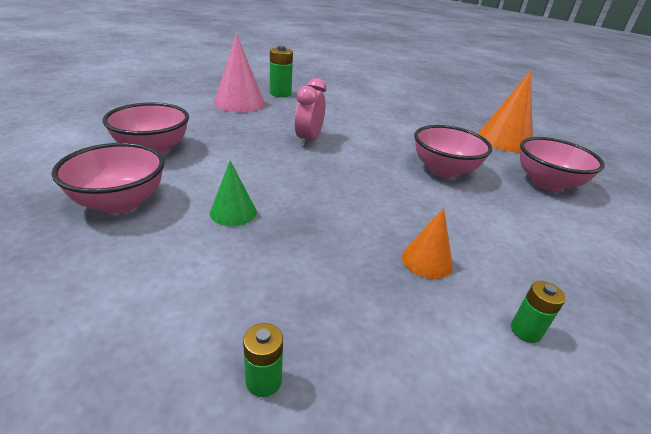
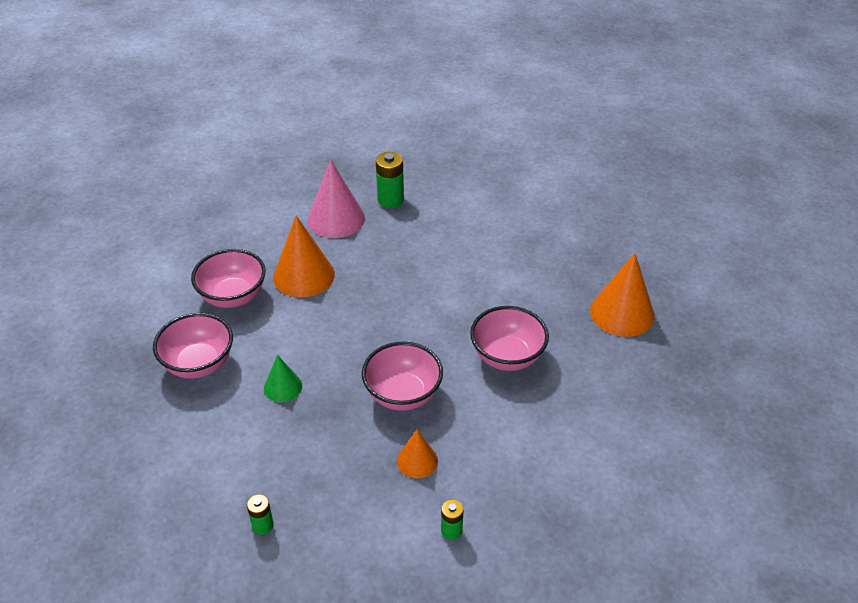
camera: 20 degrees right, 10 degrees up
pink clock [295,78,326,147] -> none
pink bowl [520,137,605,191] -> pink bowl moved to [362,342,443,411]
none -> orange cone [273,216,335,297]

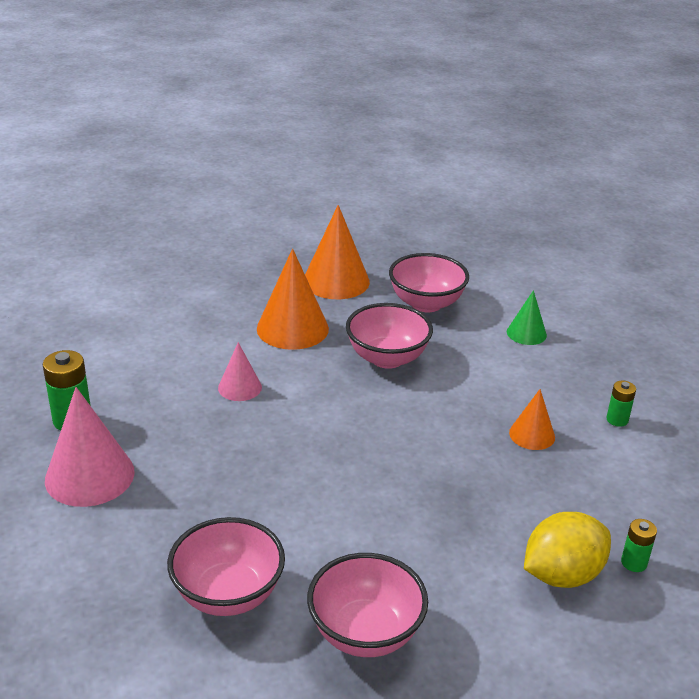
camera: 85 degrees left, 10 degrees down
green cone [264,355,302,402] -> green cone moved to [507,290,547,345]
orange cone [273,216,335,297] -> orange cone moved to [257,249,329,350]
pink bowl [362,342,443,411] -> pink bowl moved to [389,253,469,312]
none -> pink cone [218,342,262,401]
none -> yellow lemon [524,512,611,588]

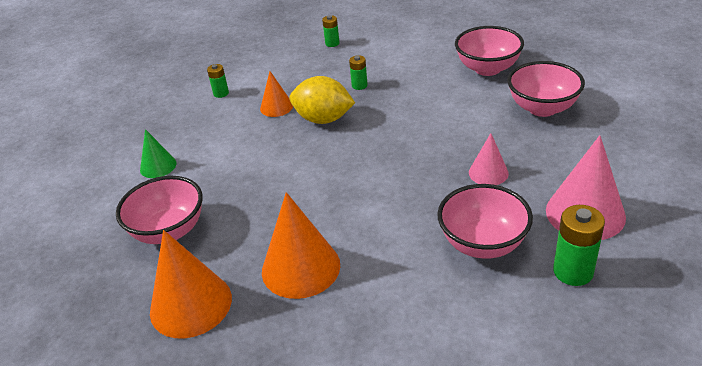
camera: 130 degrees left, 5 degrees up
pink cone [218,342,262,401] -> pink cone moved to [469,133,509,185]
pink bowl [346,303,433,369] -> pink bowl moved to [437,184,533,259]
yellow lemon [524,512,611,588] -> yellow lemon moved to [289,76,355,124]
none -> green battery [349,55,368,90]

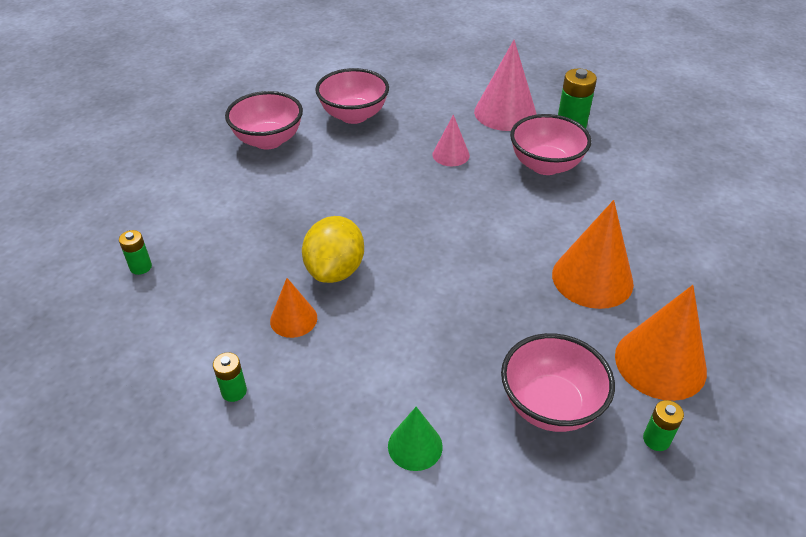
camera: 95 degrees left, 5 degrees up
green battery [349,55,368,90] -> green battery moved to [643,400,684,451]

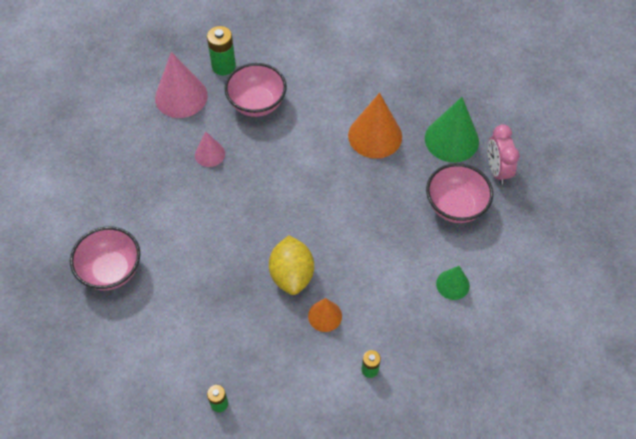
camera: 65 degrees left, 15 degrees up
yellow lemon [302,216,364,283] -> yellow lemon turned 45 degrees clockwise [269,235,314,295]
pink bowl [315,68,389,124] -> none
orange cone [615,285,707,401] -> green cone [425,97,479,162]
green battery [643,400,684,451] -> pink clock [488,124,520,185]

